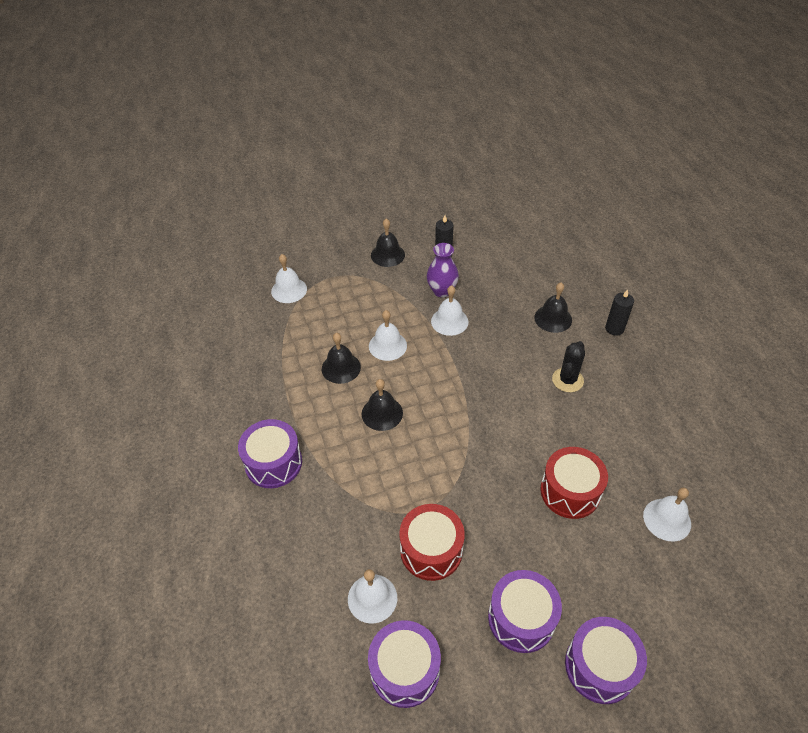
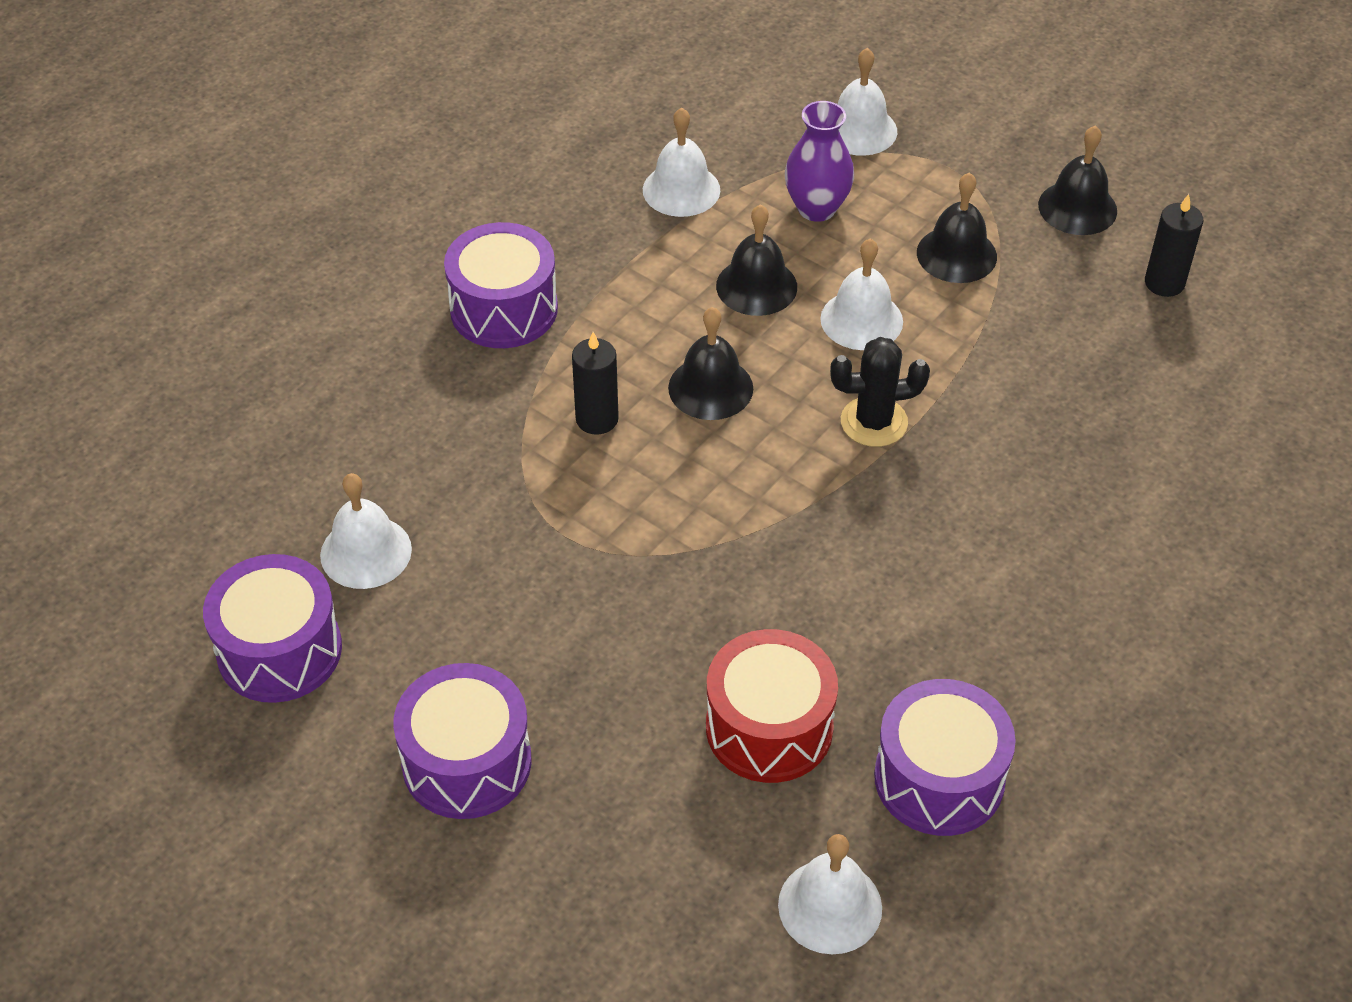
camera: 55 degrees right, 0 degrees up
red drum [399,504,465,581] -> none
purple vase [427,243,459,297] -> purple vase moved to [785,101,854,222]
white bell [431,285,468,336] -> white bell moved to [643,108,720,217]
black bell [534,282,572,333] -> black bell moved to [917,172,997,283]
black cactus [552,341,585,392] -> black cactus moved to [830,337,930,447]
purple drum [565,617,647,704] -> purple drum moved to [874,679,1016,836]
black candle [605,289,634,336] -> black candle moved to [572,332,619,435]

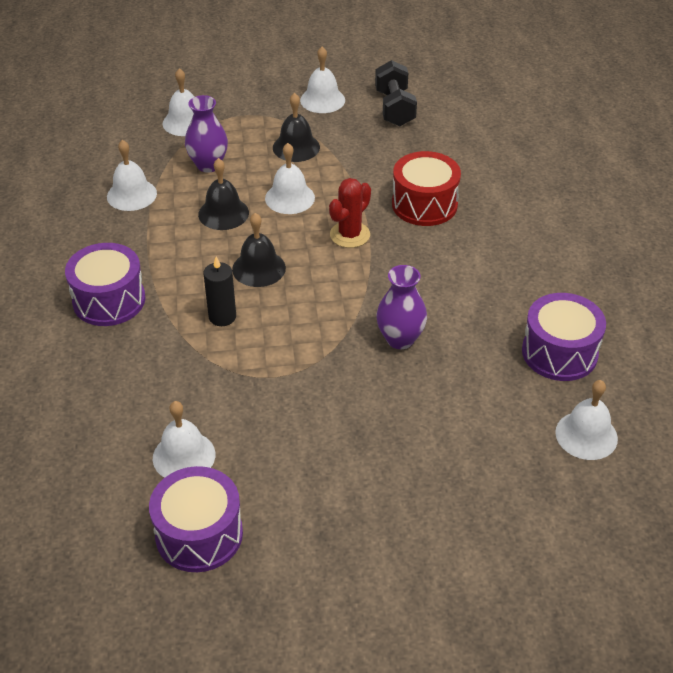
camera: 45 degrees left, 5 degrees down
purple drum [393,663,531,819] -> none
red drum [706,629,838,783] -> red drum moved to [392,151,461,226]
black cactus [830,337,930,447] -> red cactus [329,178,371,248]
black bell [1038,126,1117,235] -> white bell [300,47,345,113]
black candle [1145,194,1203,297] -> black dumbbell [375,60,417,126]
none -> purple vase [376,265,427,349]

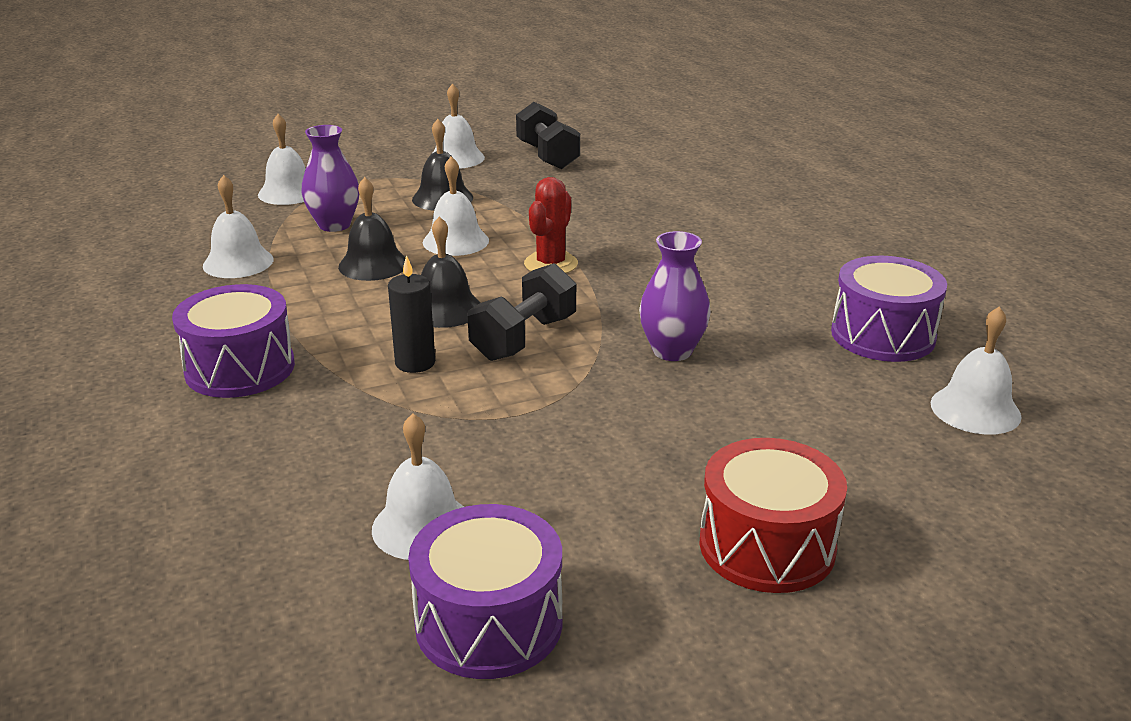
camera: 15 degrees left, 15 degrees down
red drum [392,151,461,226] -> red drum moved to [699,438,847,593]
none -> black dumbbell [468,263,576,361]

